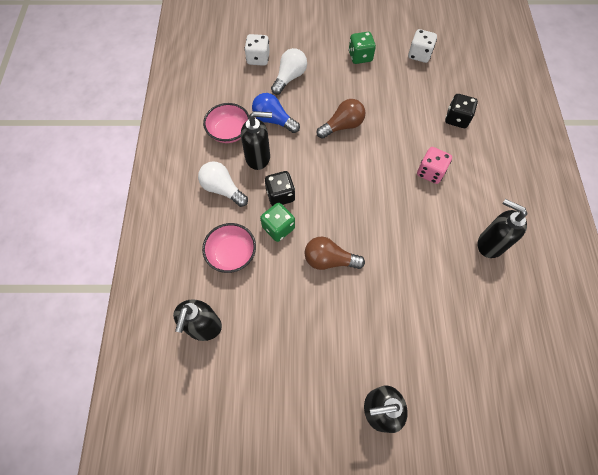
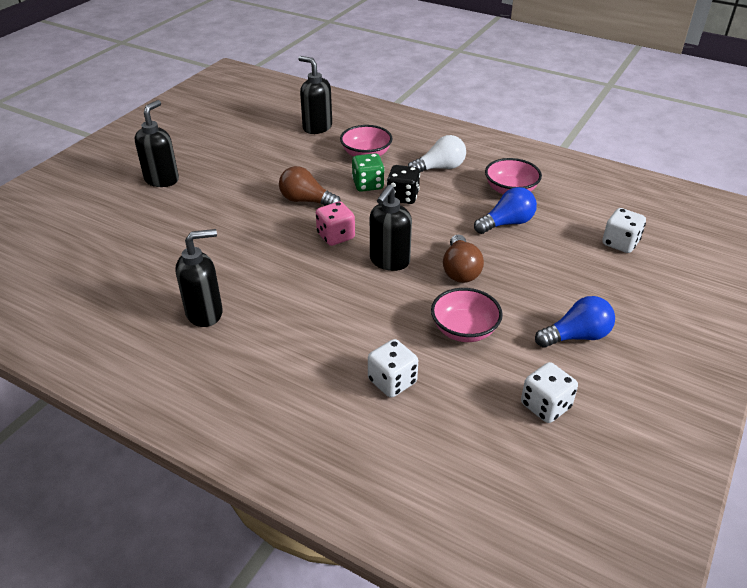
camera: 120 degrees right, 25 degrees down
black soap dispenser [241,111,272,170] -> black soap dispenser moved to [370,185,412,271]
white light bulb [271,48,307,95] -> none
brown light bulb [305,237,365,270] -> brown light bulb turned 105 degrees counterclockwise [279,166,341,206]
green dice [349,32,376,64] -> blue light bulb [535,296,615,348]
pink dice [417,147,452,184] -> pink dice moved to [316,201,355,246]
black dice [445,94,478,128] -> white dice [368,339,418,398]
none -> pink bowl [431,288,503,342]

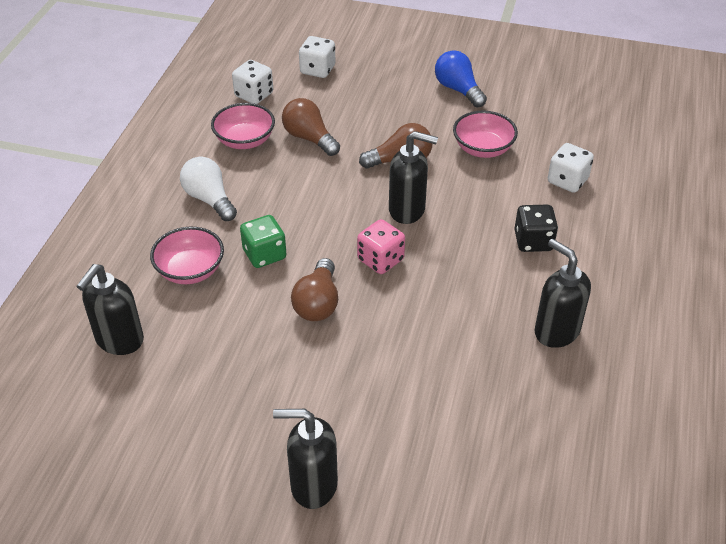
camera: 105 degrees left, 5 degrees up
black dice [387,165,420,204] -> black dice moved to [514,205,558,252]
blue light bulb [474,187,537,234] -> brown light bulb [282,98,340,156]
white dice [521,362,578,423] -> white dice moved to [232,60,273,104]

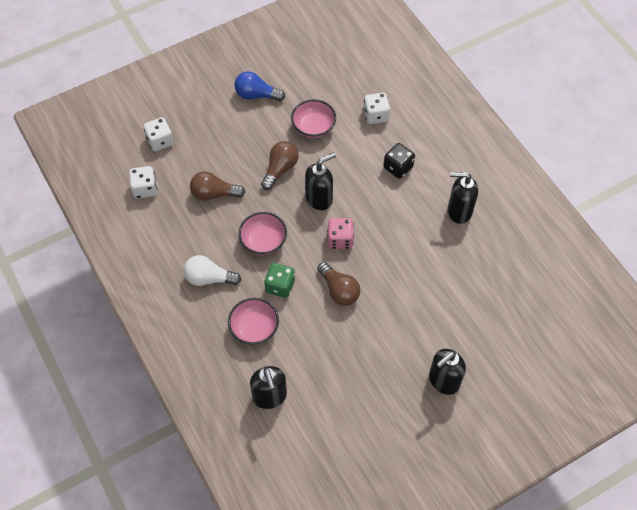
camera: 45 degrees left, 15 degrees up
pink bowl [211,103,275,149] -> pink bowl moved to [239,212,287,255]

